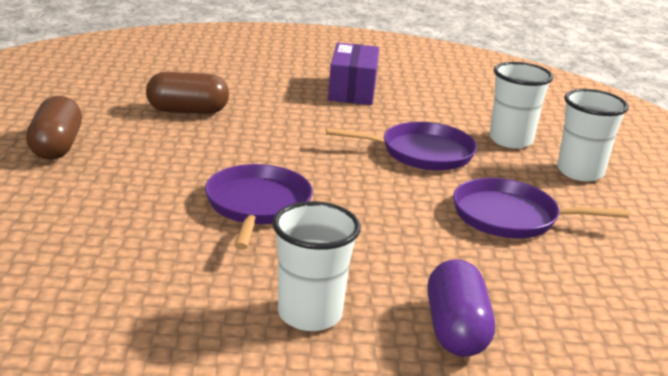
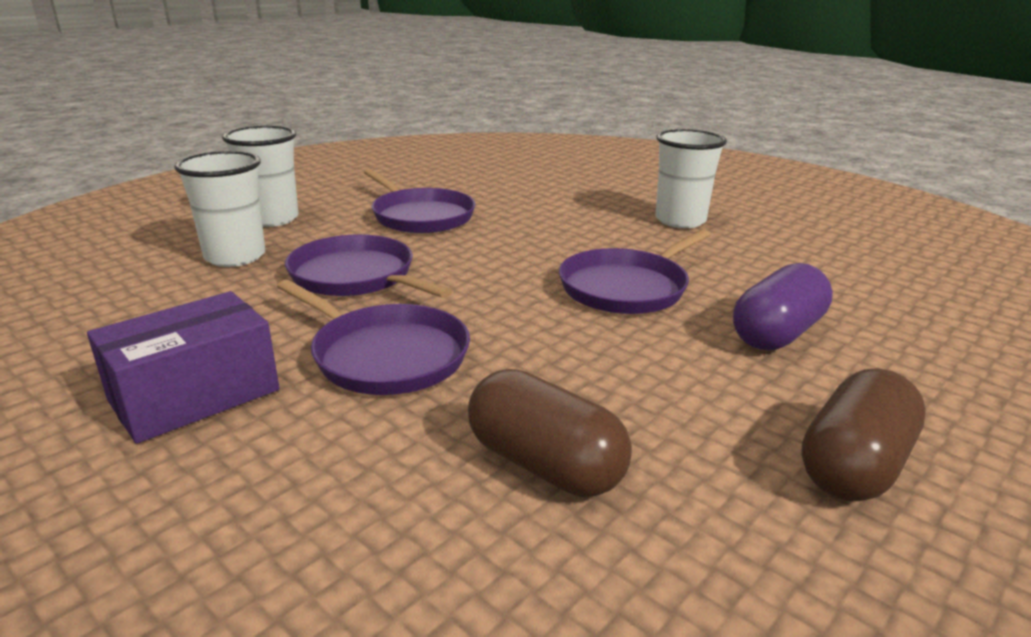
camera: 135 degrees left, 0 degrees up
purple capsule [427,259,495,357] -> purple capsule moved to [733,263,833,351]
none -> purple pan [277,280,470,395]

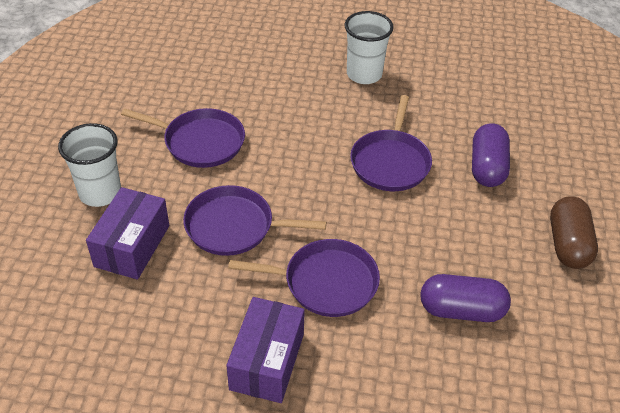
camera: 35 degrees left, 20 degrees up
white cup [174,151,265,267] -> purple box [86,187,169,279]
brown capsule [468,369,632,497] -> purple capsule [420,274,511,322]

